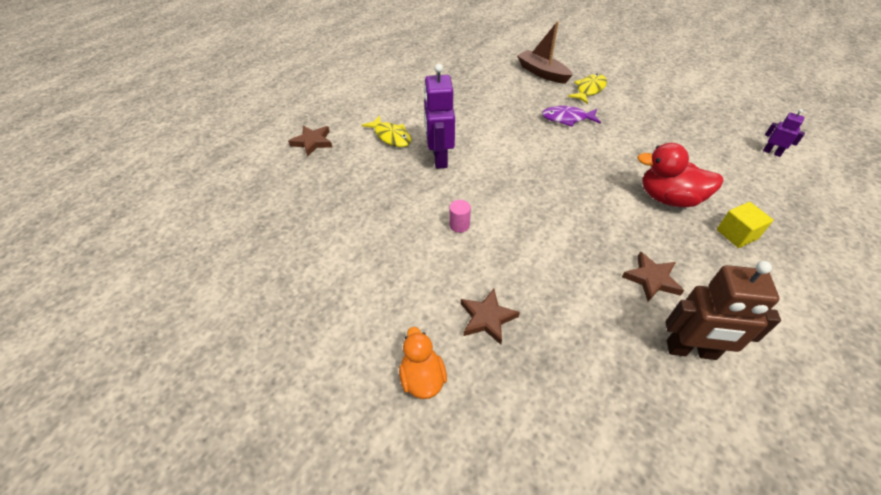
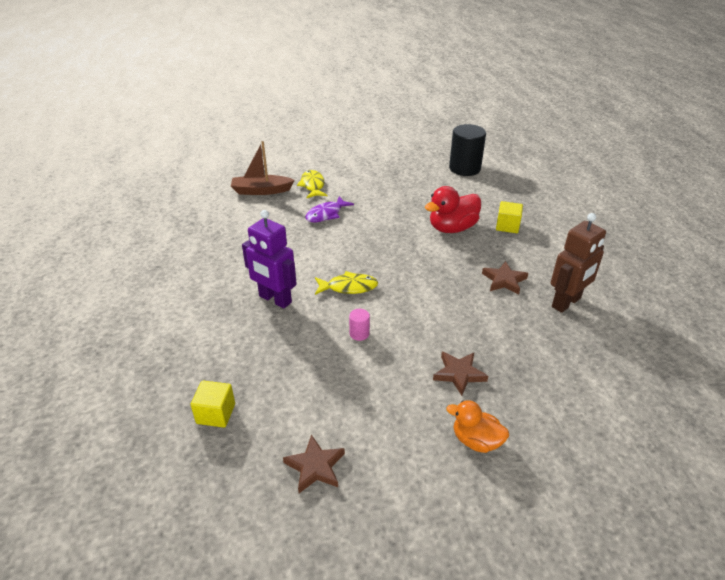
camera: 50 degrees left, 10 degrees down
brown star [288,126,332,157] -> brown star moved to [283,434,345,493]
yellow fish [362,115,411,147] -> yellow fish moved to [315,271,378,295]
purple robot [763,109,805,157] -> black cylinder [449,124,486,176]
none -> yellow cube [190,381,235,428]

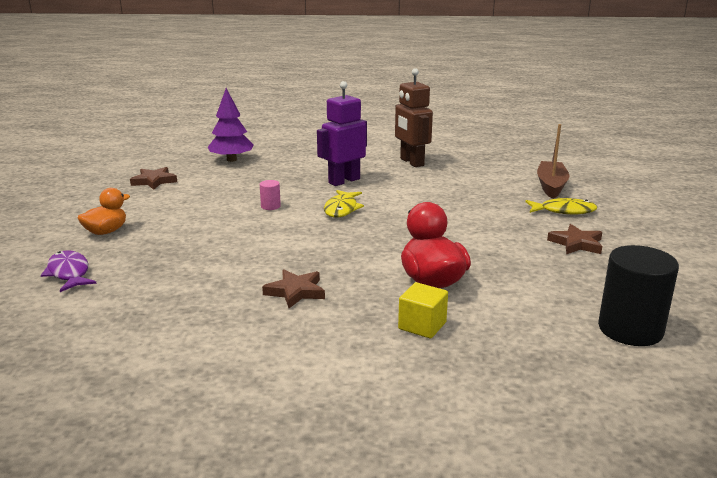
camera: 105 degrees right, 15 degrees down
yellow cube [190,381,235,428] -> purple tree [208,88,254,162]
purple fish [305,196,354,222] -> purple fish moved to [41,250,96,292]
brown star [433,352,488,396] -> brown star moved to [547,224,602,255]
brown robot [551,213,606,313] -> brown robot moved to [395,68,433,167]

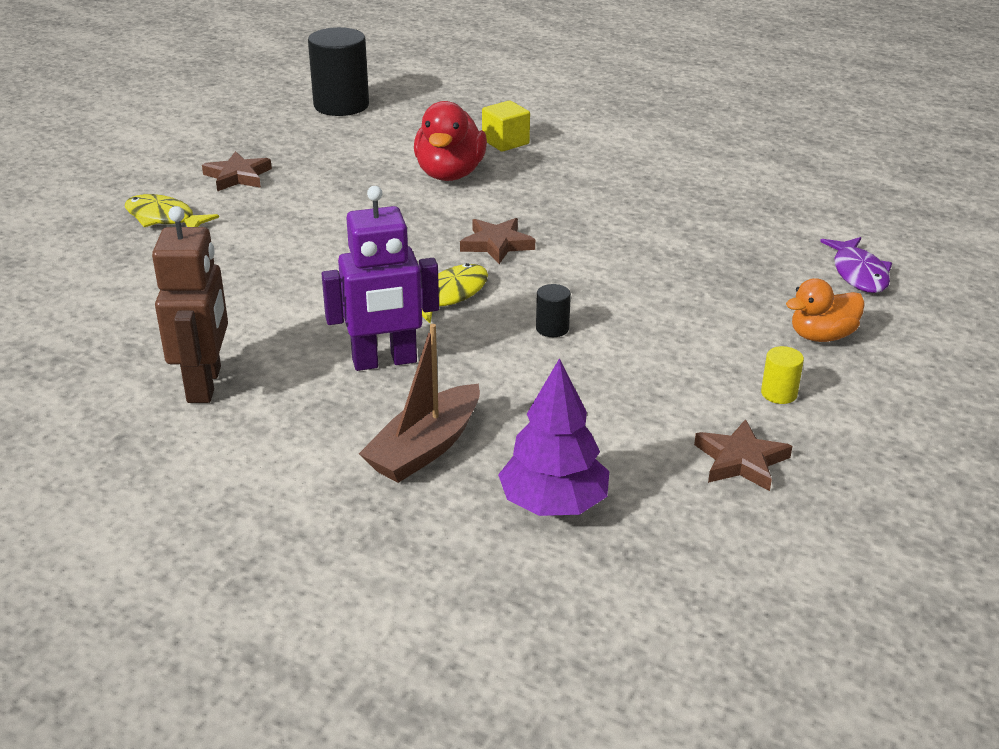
camera: 155 degrees left, 10 degrees up
pink cylinder [260,180,281,210] -> black cylinder [536,284,571,337]
brown star [262,269,325,308] -> brown star moved to [460,218,535,264]
brown boat [537,124,569,199] -> brown boat moved to [359,324,480,483]
none -> yellow cylinder [761,346,804,404]

